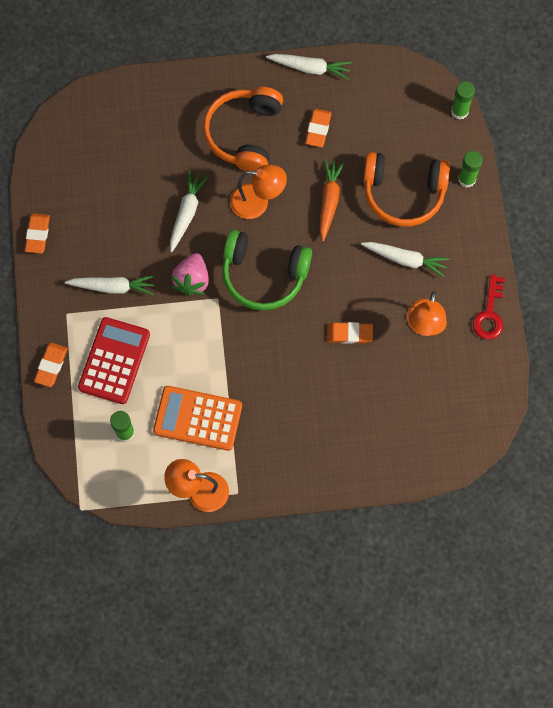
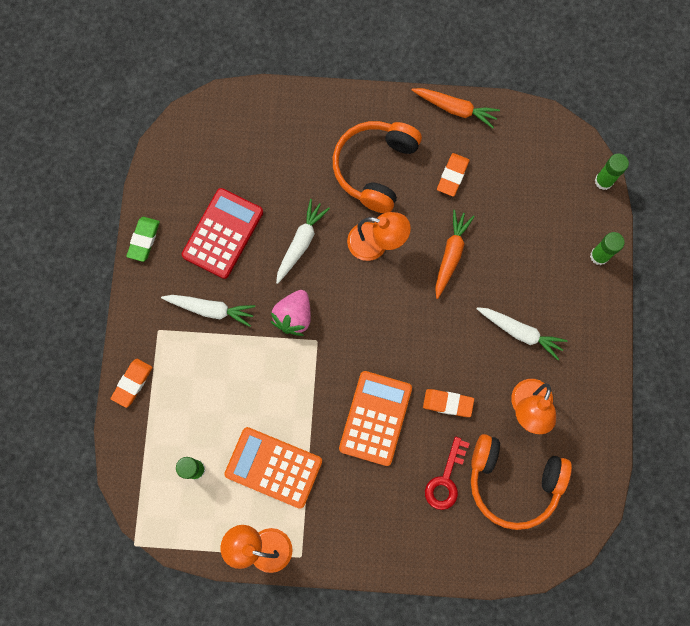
camera: 10 degrees right, 5 degrees up
orange eraser [25,213,50,253] -> green eraser [126,217,160,262]
red calculator [78,317,150,404] -> red calculator moved to [182,188,263,279]
green headphones [222,230,312,311] -> none
white carrot [266,54,352,80] -> orange carrot [412,88,500,128]
orange headphones [363,152,450,227] -> orange headphones moved to [471,434,572,530]
red key [473,275,505,340] -> red key moved to [425,437,470,510]
none -> orange calculator [339,371,412,466]

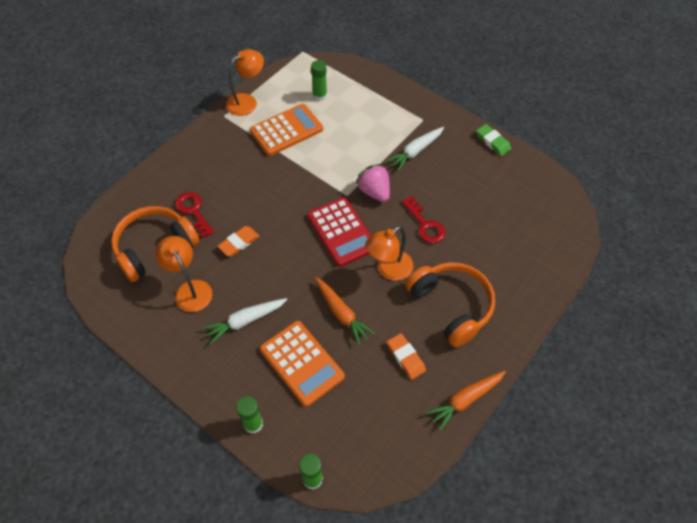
camera: 125 degrees right, 20 degrees down
orange eraser [111,359,153,408] -> none
red calculator [182,188,263,279] -> red calculator moved to [307,197,371,267]
white carrot [276,199,330,284] -> red key [402,196,446,243]
orange calculator [339,371,412,466] -> orange calculator moved to [260,321,345,407]

